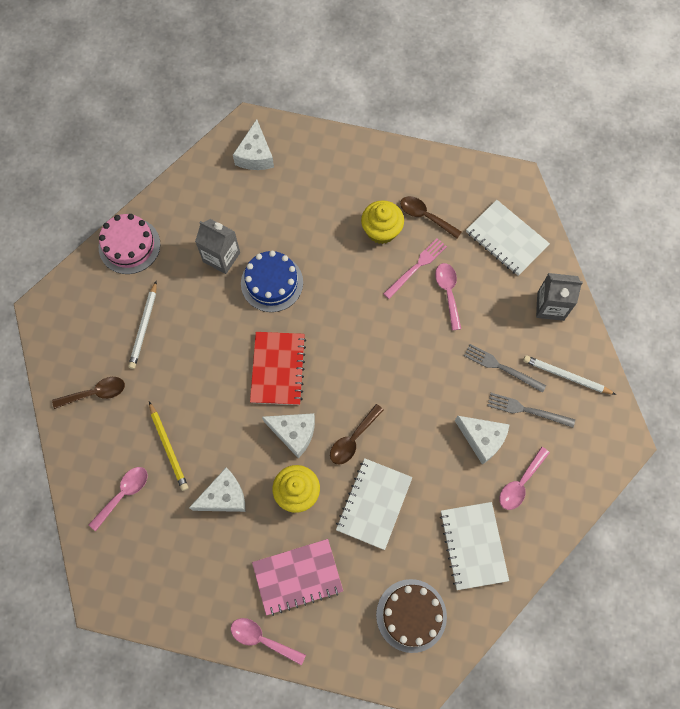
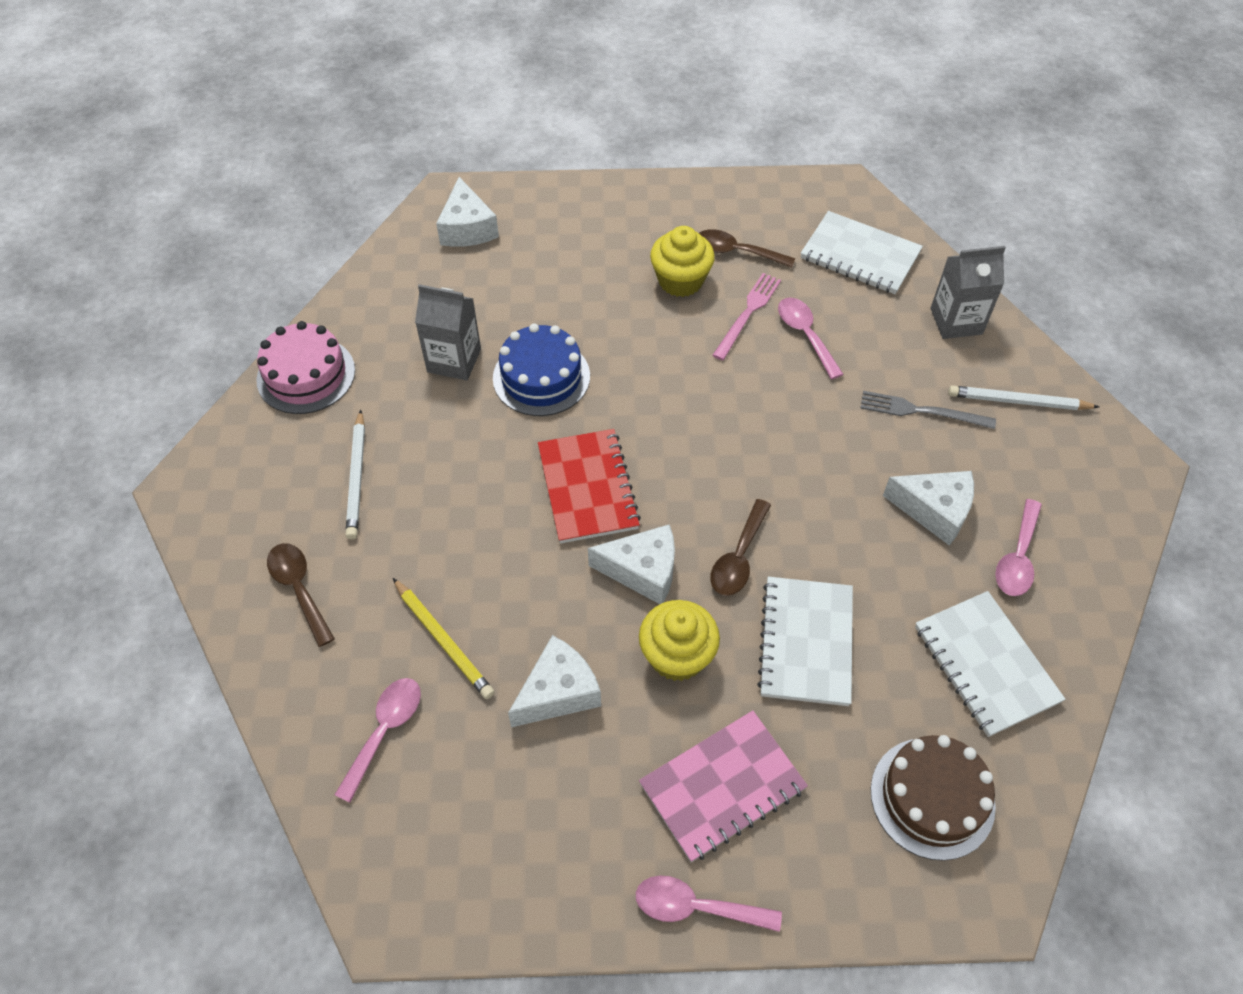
camera: 15 degrees left, 15 degrees down
brown spoon [52,377,125,409] -> brown spoon turned 90 degrees counterclockwise [267,543,335,647]
grey fork [487,393,575,427] -> none

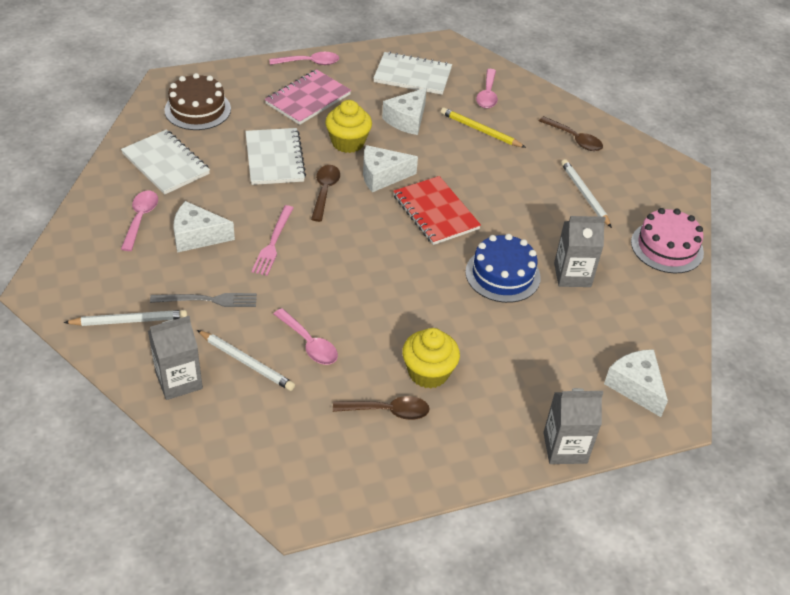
camera: 160 degrees right, 10 degrees down
pink fork [712,273,781,360] -> pink fork moved to [251,205,293,276]
white notebook [801,211,923,294] -> white notebook moved to [373,52,452,95]
none -> white pencil [197,330,295,391]
none -> grey carton [543,388,603,464]

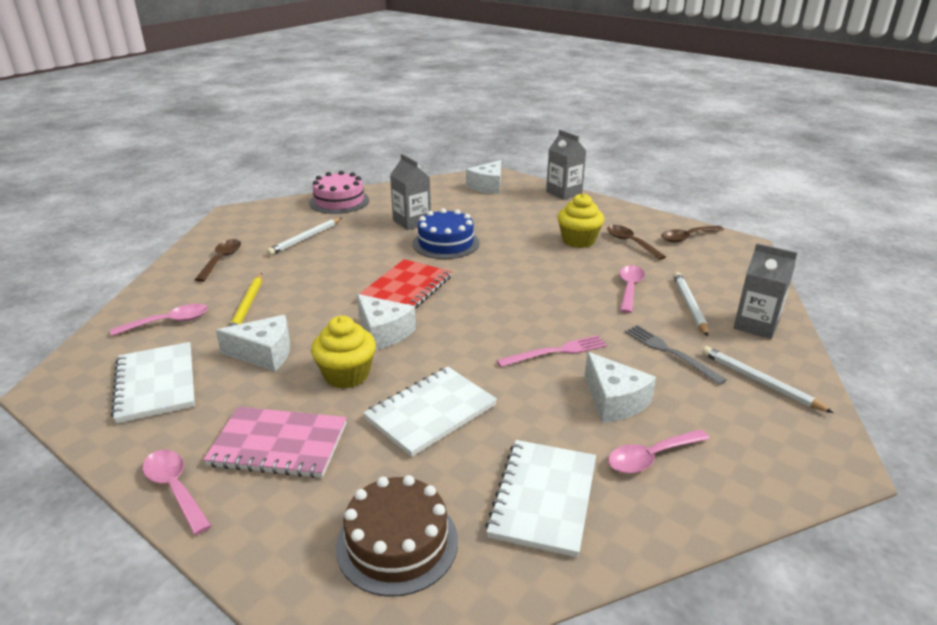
camera: 120 degrees left, 15 degrees down
brown spoon [311,165,340,222] -> brown spoon moved to [661,225,724,243]

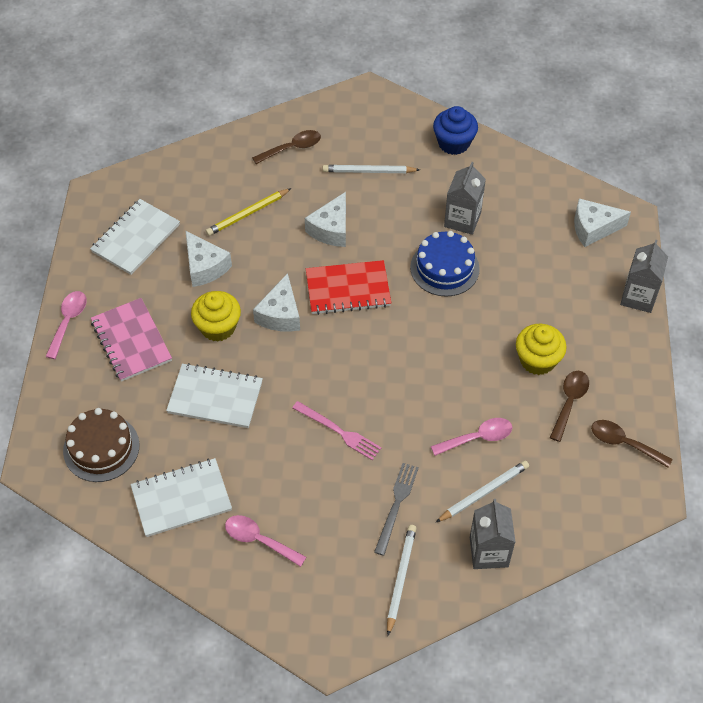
camera: 55 degrees right, 25 degrees up
pink spoon [110,304,208,336] -> none
pink cake [309,171,369,214] -> blue cupcake [433,106,478,155]
white cheese [585,352,656,423] -> white cheese moved to [305,192,346,247]

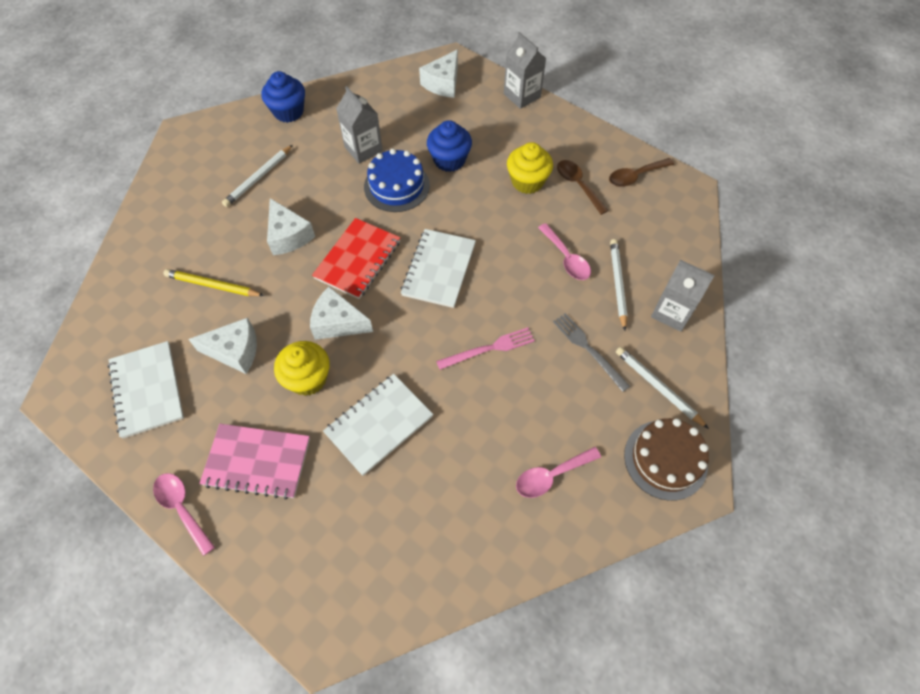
camera: 55 degrees left, 5 degrees up
brown cake [63,408,140,482] -> brown cake moved to [624,418,709,501]
white notebook [131,458,232,537] -> white notebook moved to [401,229,476,308]
yellow pencil [206,188,291,236] -> yellow pencil turned 105 degrees clockwise [163,269,264,296]
brown spoon [252,130,321,164] -> none
white cheese [253,273,300,332] -> white cheese turned 150 degrees clockwise [310,287,373,340]
pink spoon [431,418,512,456] -> pink spoon turned 135 degrees clockwise [538,223,591,280]
none -> blue cupcake [427,120,472,172]

